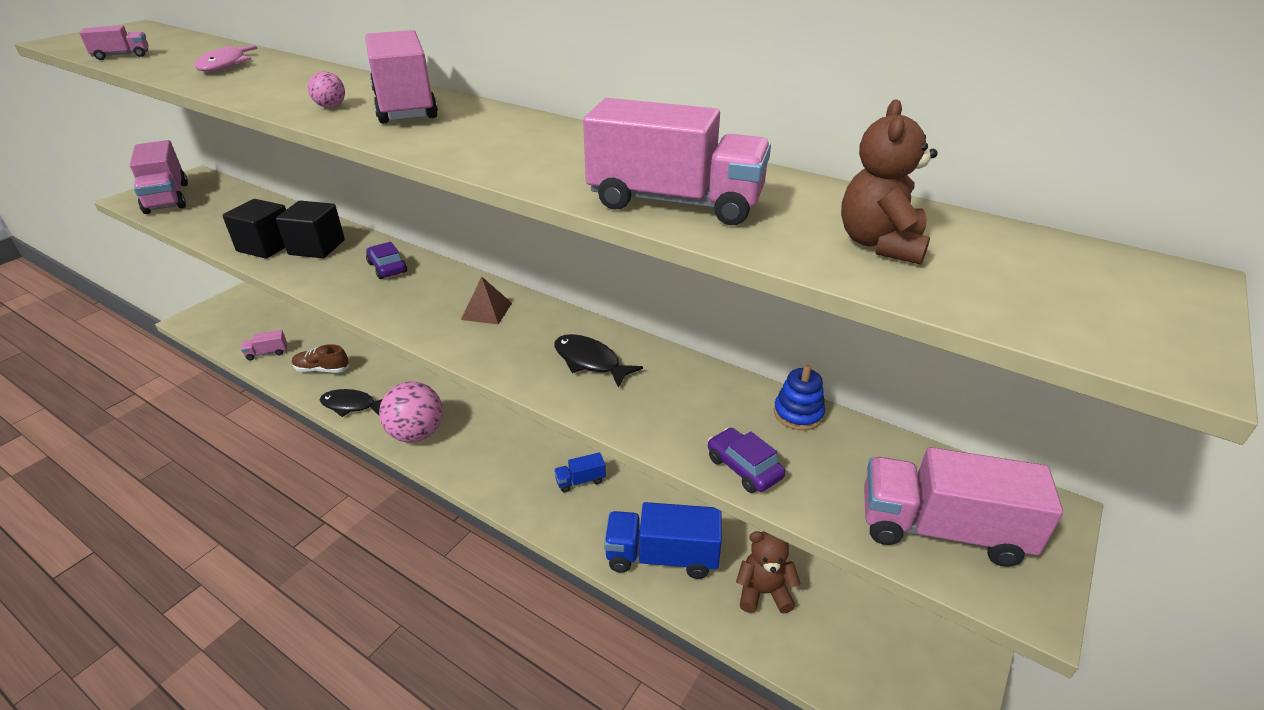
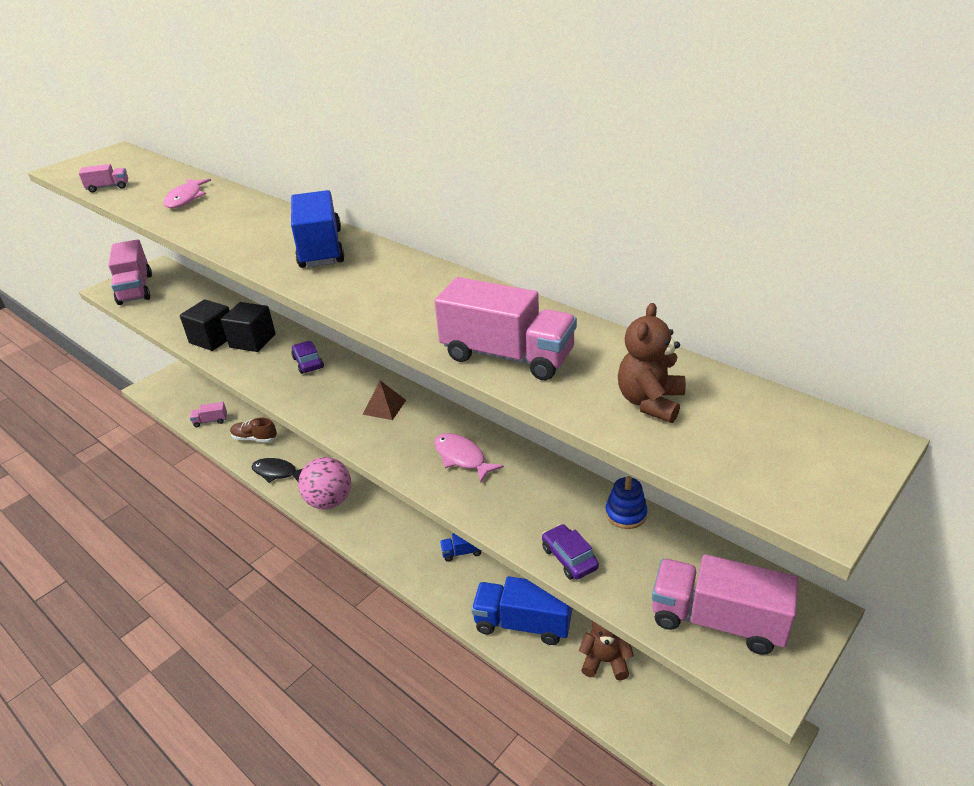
camera: 10 degrees right, 0 degrees up
pink ball [308,71,345,108] -> none
pink truck [365,30,438,124] -> blue truck [291,190,344,268]
black fish [554,334,643,388] -> pink fish [434,433,504,483]

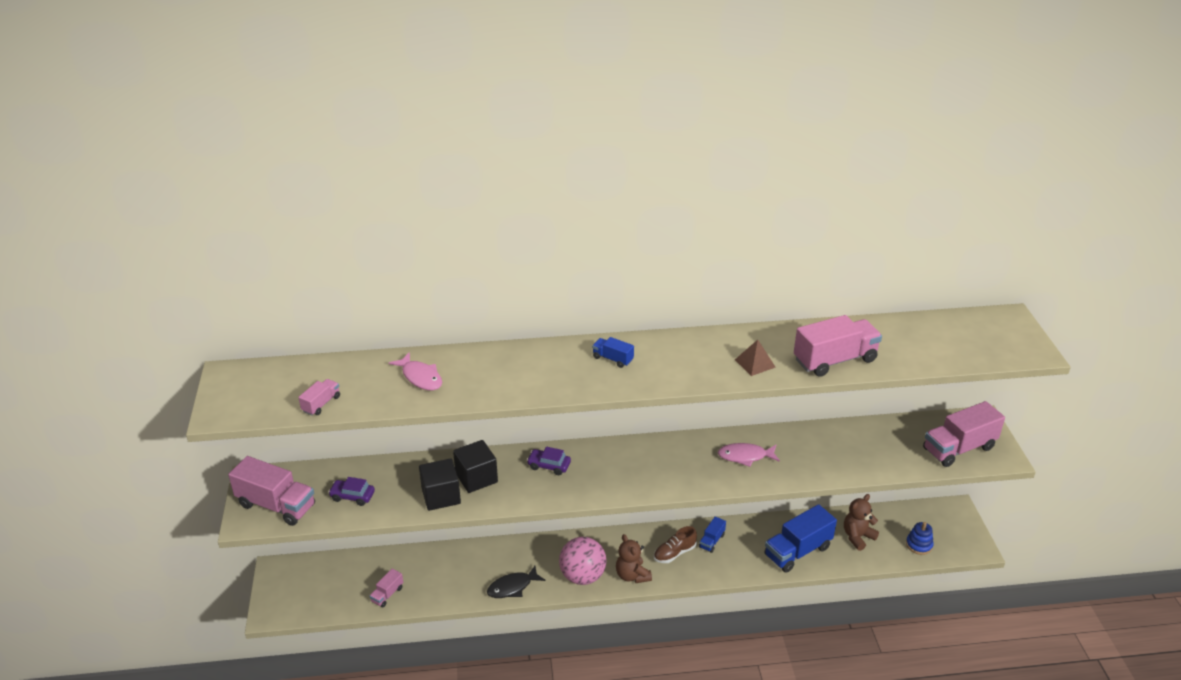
camera: 50 degrees left, 0 degrees up
brown shoe [230,418,277,443] -> brown shoe moved to [654,526,697,563]
blue truck [291,190,344,268] -> blue truck [592,337,634,368], size x0.49
brown pyramid [363,381,406,420] -> brown pyramid moved to [735,340,776,376]
purple car [542,524,599,580] -> purple car moved to [328,477,375,506]
blue stacking toy [605,476,648,529] -> blue stacking toy moved to [906,522,934,555]
brown teddy bear [618,303,686,423] -> brown teddy bear moved to [616,534,652,583]

